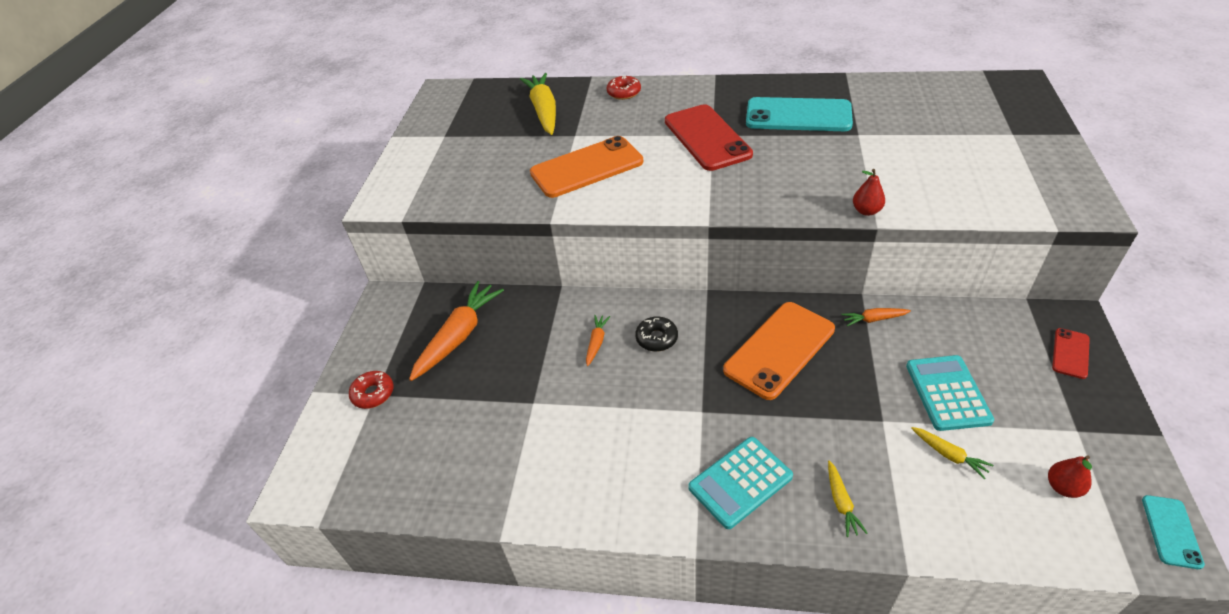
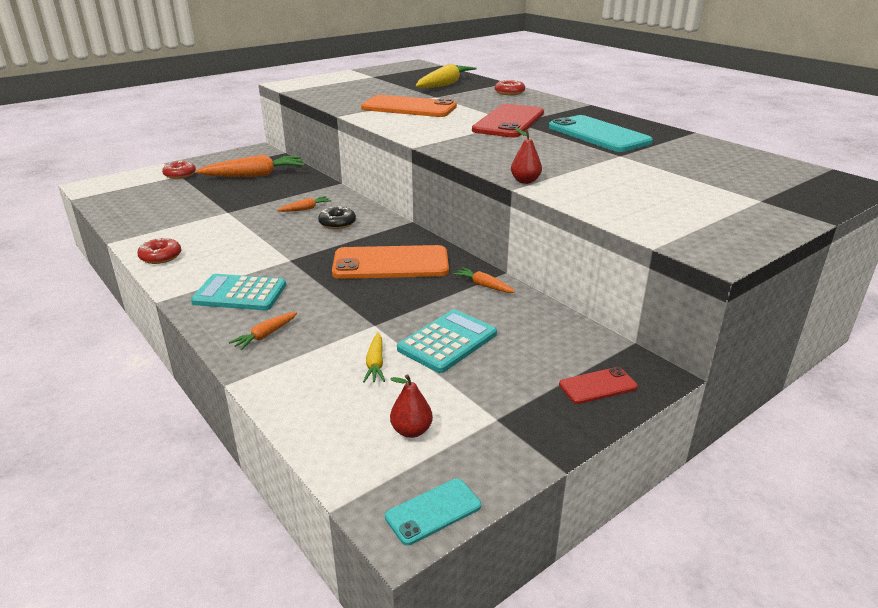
camera: 40 degrees right, 15 degrees down
yellow carrot [828,461,868,537] -> orange carrot [229,312,297,350]
none -> red donut [137,238,181,264]

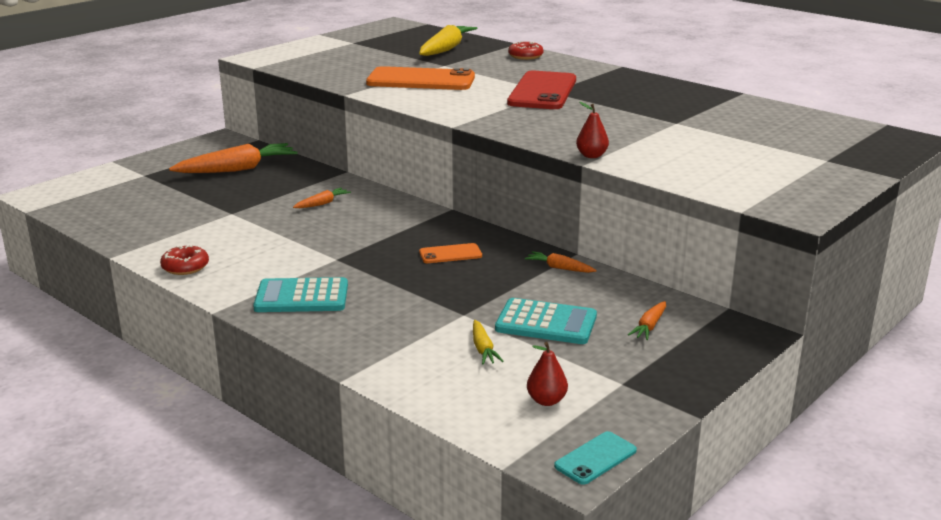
camera: 10 degrees left, 5 degrees down
red donut [162,161,196,179] -> none
orange carrot [229,312,297,350] -> orange carrot moved to [628,301,666,340]
black donut [318,206,356,229] -> none
orange phone [332,245,449,279] -> orange phone [419,243,482,263], size x0.48
turquoise calculator [397,309,497,373] -> turquoise calculator turned 75 degrees clockwise [495,298,597,344]
turquoise phone [549,115,653,152] -> none
red phone [559,367,638,404] -> none

